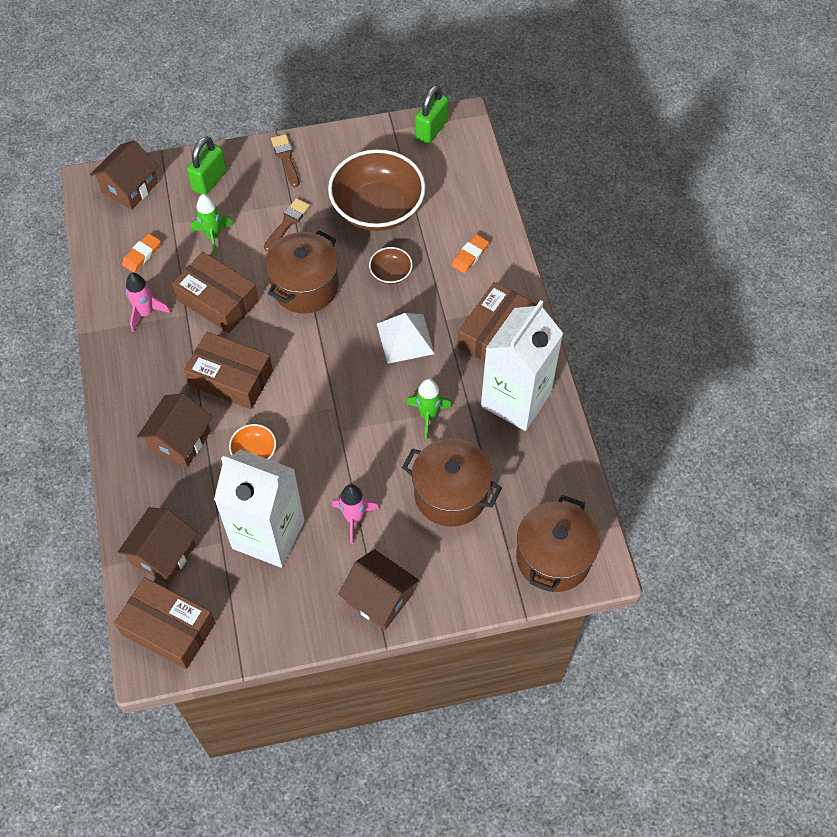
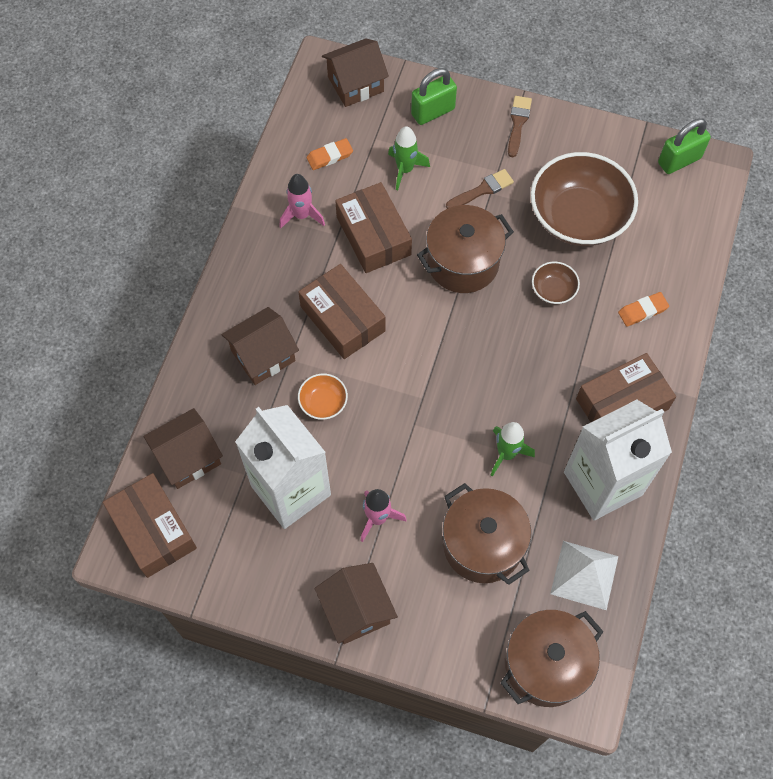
camera: 30 degrees right, 5 degrees up
white pyramid [377,313,435,364] -> white pyramid moved to [550,541,619,610]

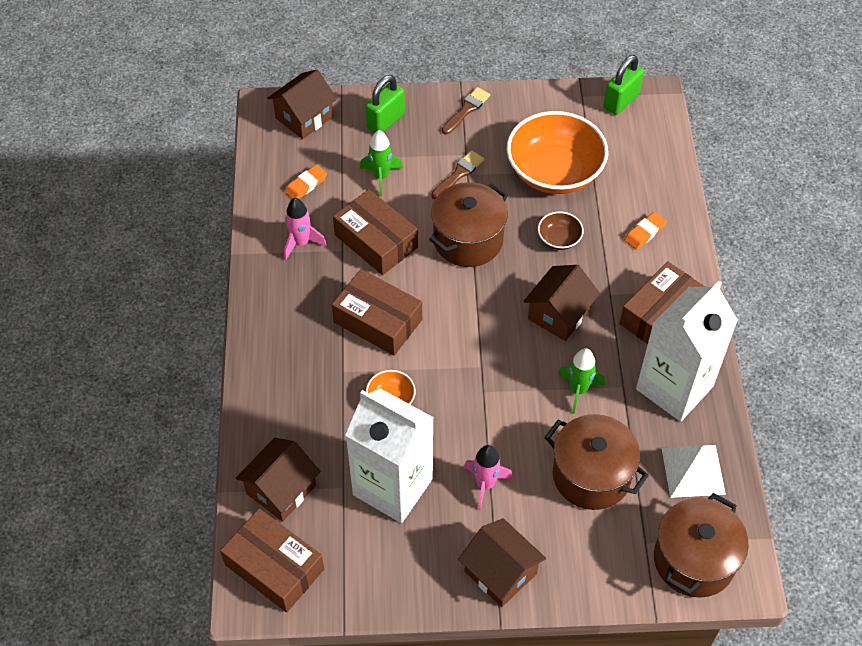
camera: 20 degrees left, 10 degrees down
brown house [221,307,299,385] -> brown house moved to [523,265,600,341]
brown brush [508,96,532,157] -> brown brush turned 45 degrees clockwise [442,87,490,134]
brown bowl [531,152,638,246] -> orange bowl [507,111,608,194]

